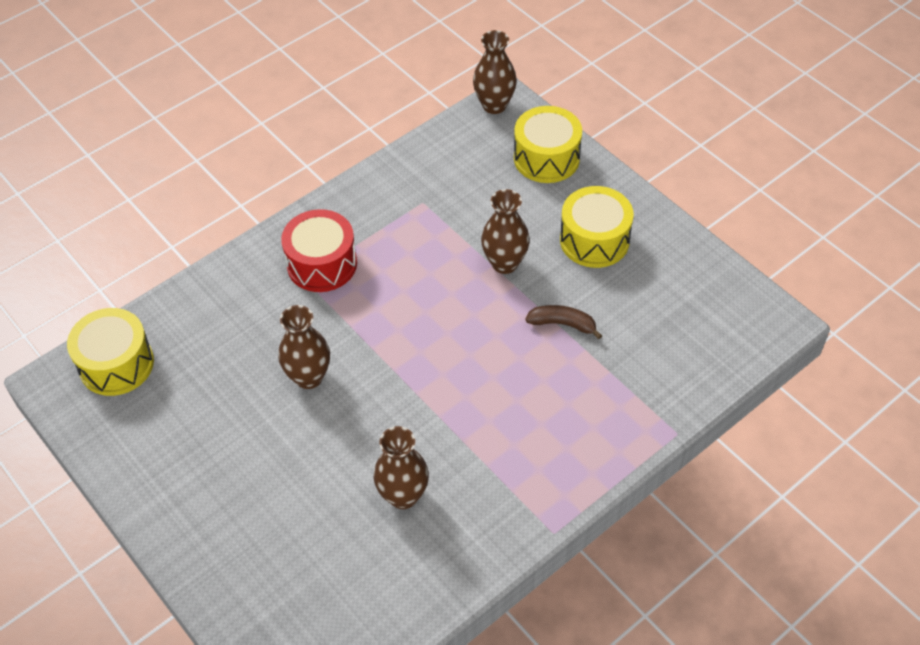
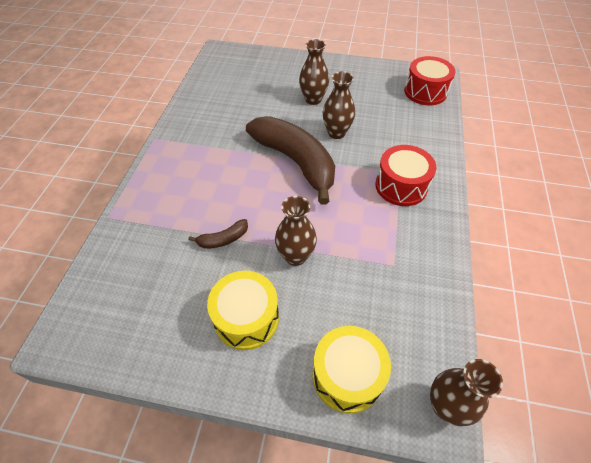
camera: 140 degrees right, 0 degrees up
yellow drum [67,308,154,396] -> red drum [404,56,456,105]
brown vase [374,426,429,509] -> brown vase moved to [299,39,329,105]
none -> brown banana [246,116,335,205]

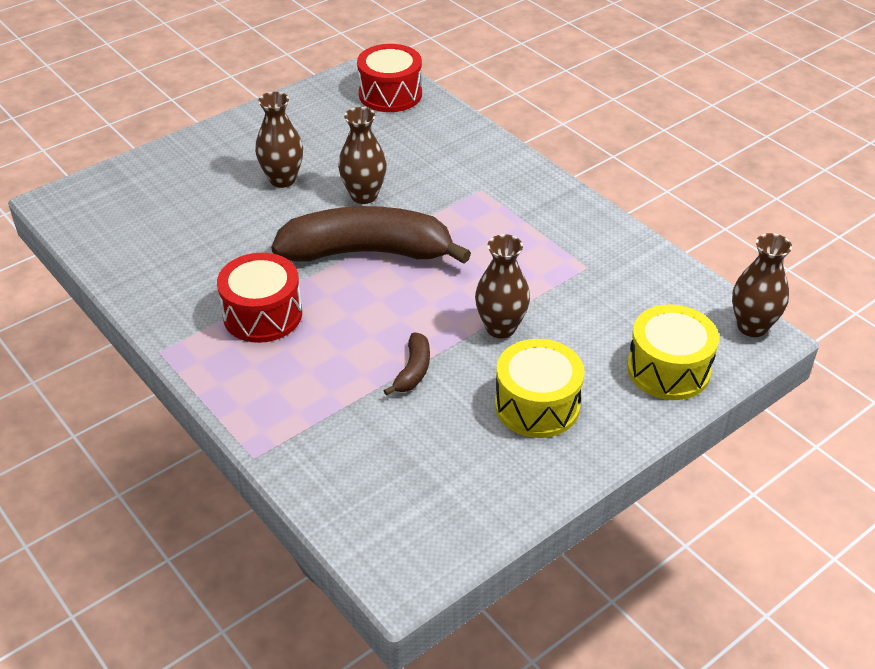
camera: 50 degrees left, 10 degrees down
red drum [375,145,436,206] -> red drum moved to [217,253,302,343]

